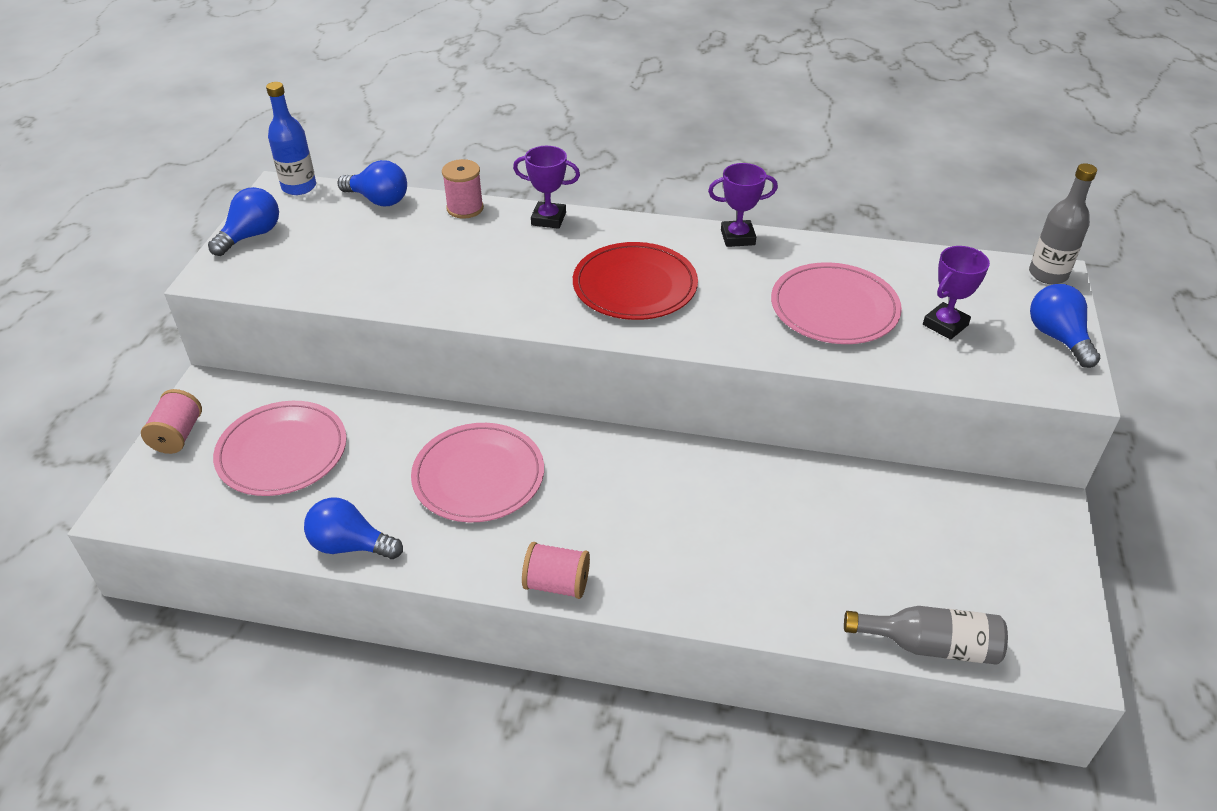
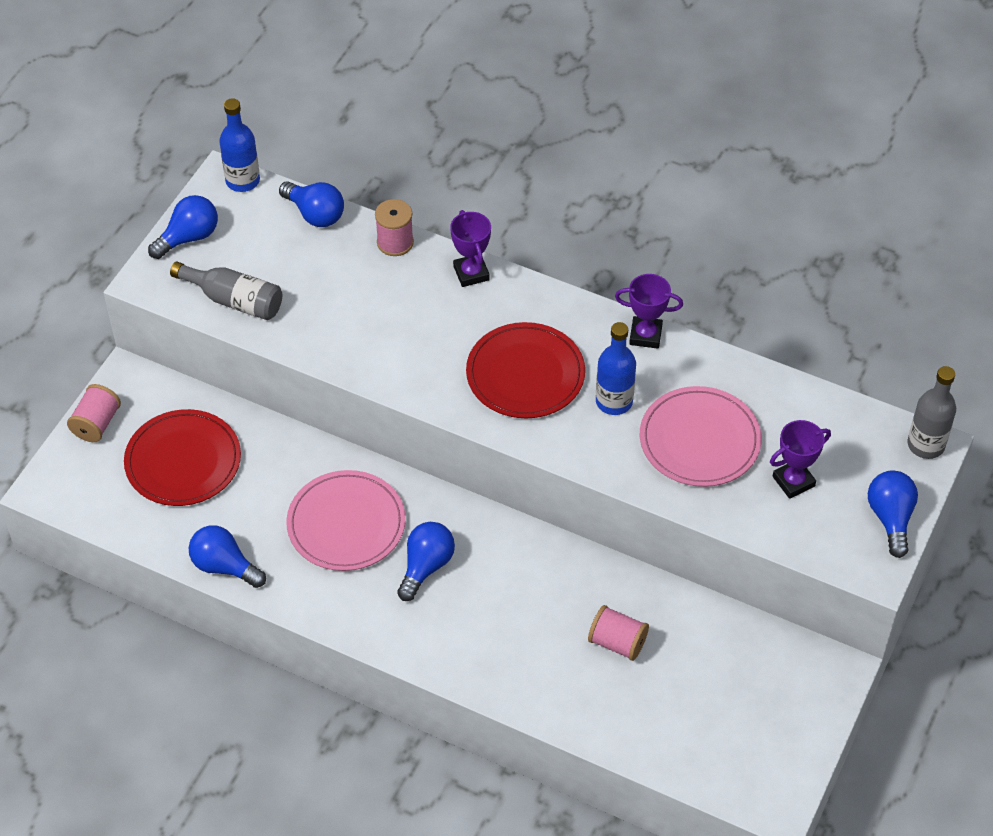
camera: 15 degrees right, 10 degrees up
pink plate [213,401,347,496] -> red plate [124,409,241,506]
purple trophy [513,146,580,229] -> purple trophy turned 45 degrees clockwise [450,210,491,287]
pink spool [522,542,590,599] -> pink spool moved to [588,605,649,661]
grey bottle [844,606,1008,665] -> grey bottle moved to [170,261,282,320]
none -> blue light bulb [397,522,455,601]
none -> blue bottle [596,322,636,415]

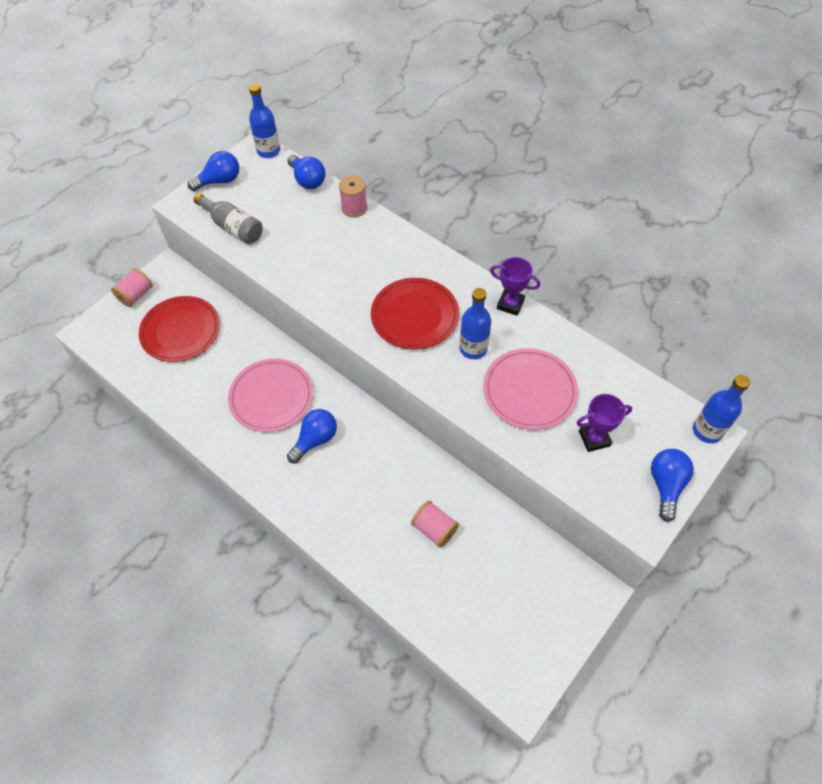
camera: 15 degrees right, 5 degrees up
blue light bulb [189,525,266,588] -> none
purple trophy [450,210,491,287] -> none
grey bottle [908,366,956,459] -> blue bottle [693,375,750,443]

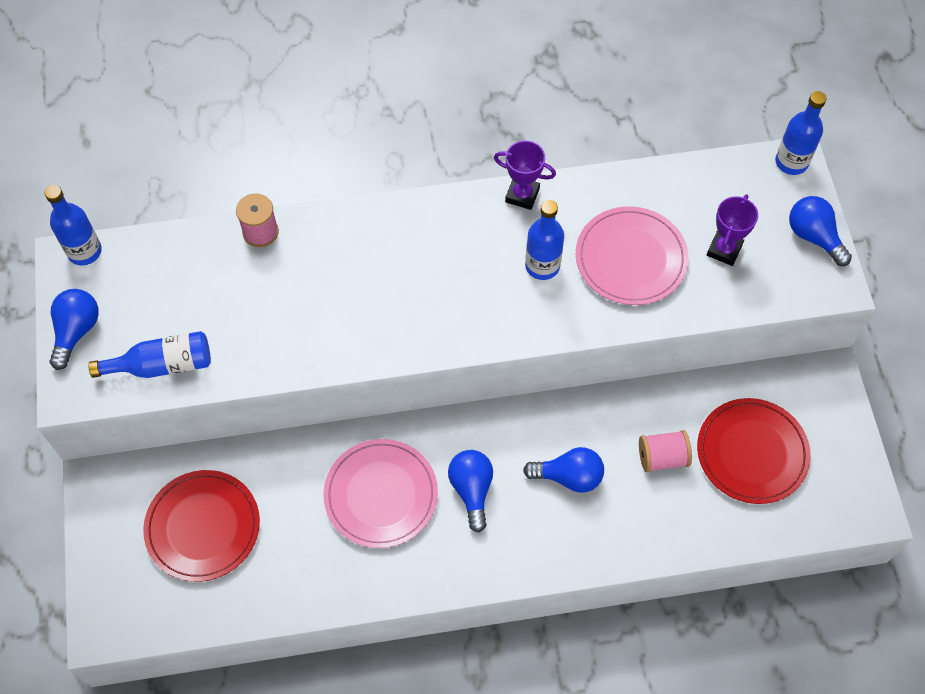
camera: 50 degrees left, 5 degrees up
pink spool [111,268,153,307] -> none
grey bottle [193,193,263,244] -> blue bottle [88,331,211,378]
blue light bulb [287,155,326,189] -> blue light bulb moved to [523,447,604,493]
red plate [371,278,459,350] -> red plate moved to [697,398,811,504]
purple trophy [490,257,540,316] -> purple trophy turned 45 degrees clockwise [494,141,556,210]

